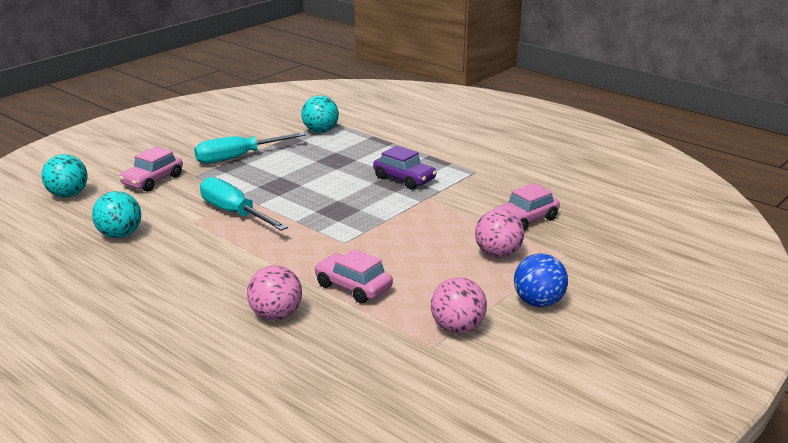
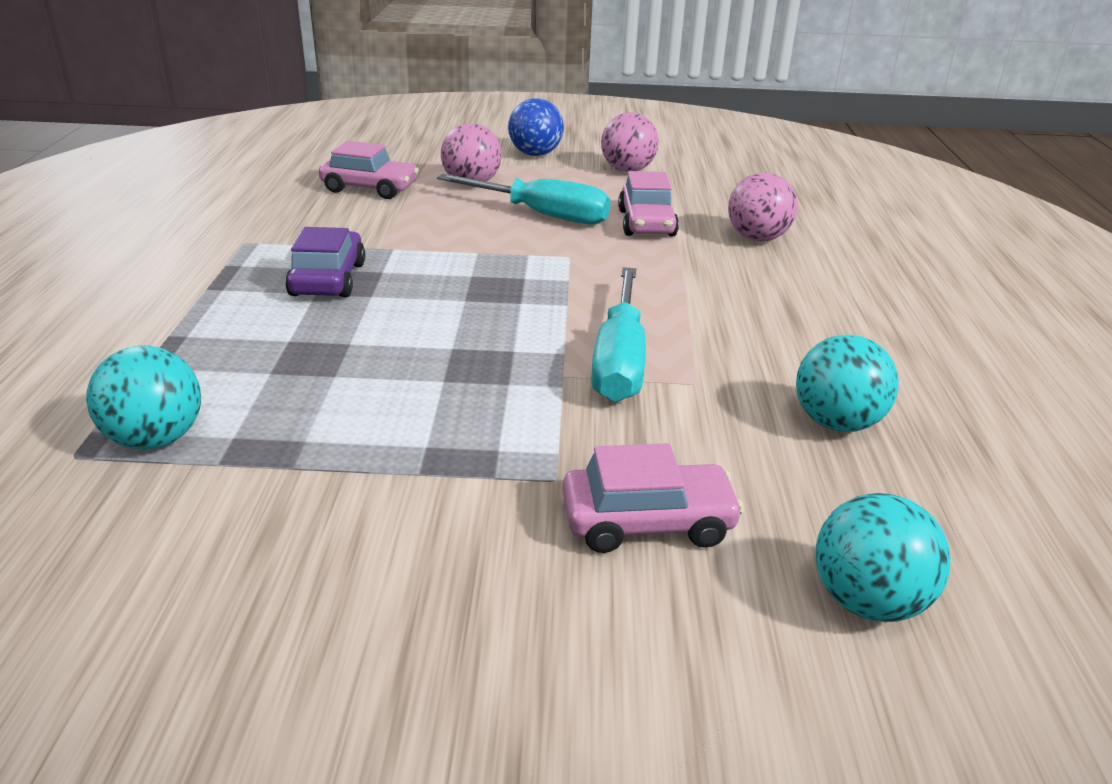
camera: 130 degrees left, 5 degrees up
turquoise screwdriver [194,132,306,164] -> turquoise screwdriver moved to [437,174,611,225]

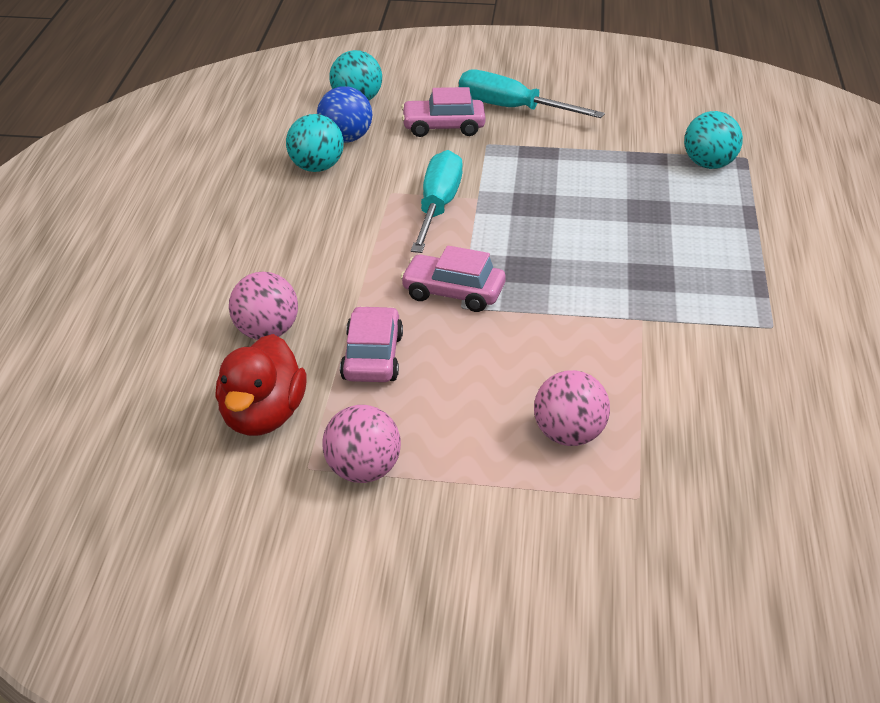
camera: 175 degrees left, 5 degrees up
purple car [285,227,365,298] -> none
pink car [319,141,419,199] -> pink car moved to [401,246,506,312]
turquoise screwdriver [437,174,611,225] -> turquoise screwdriver moved to [459,70,605,118]
blue ball [508,98,564,156] -> blue ball moved to [317,86,372,143]
none -> red duck [215,334,307,436]

